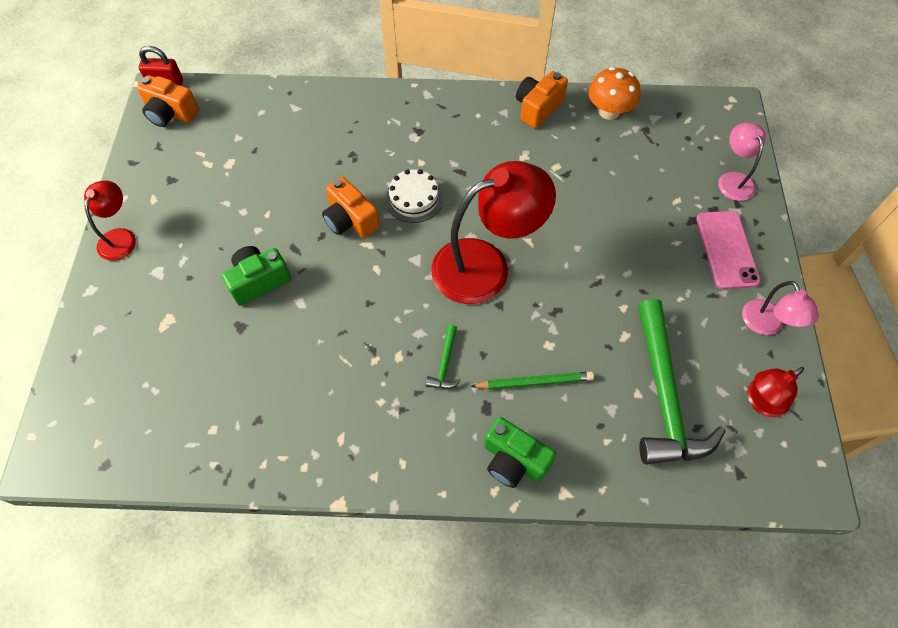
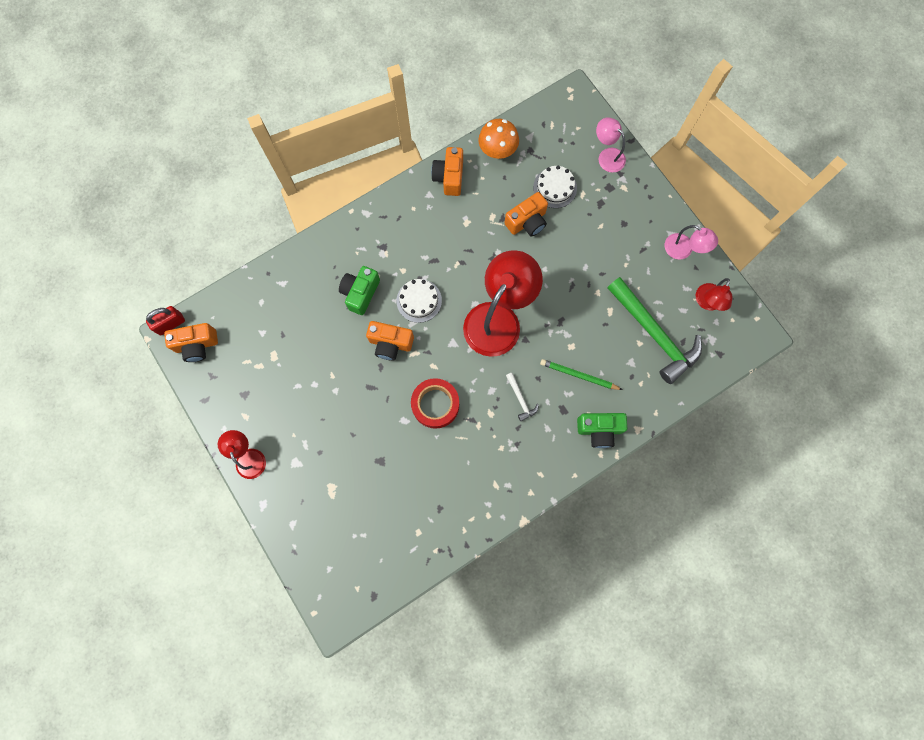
camera: 35 degrees left, 15 degrees up
green camera [222,246,291,306] -> green camera moved to [339,266,380,315]
green hammer [425,324,461,389] -> white hammer [506,373,539,421]
green pencil [470,371,594,390] -> green pencil turned 120 degrees counterclockwise [540,359,623,390]
pink phone [696,211,761,289] -> none
none -> red tape [411,378,459,429]
none -> orange camera [504,192,548,236]
none -> white cake [533,165,577,208]

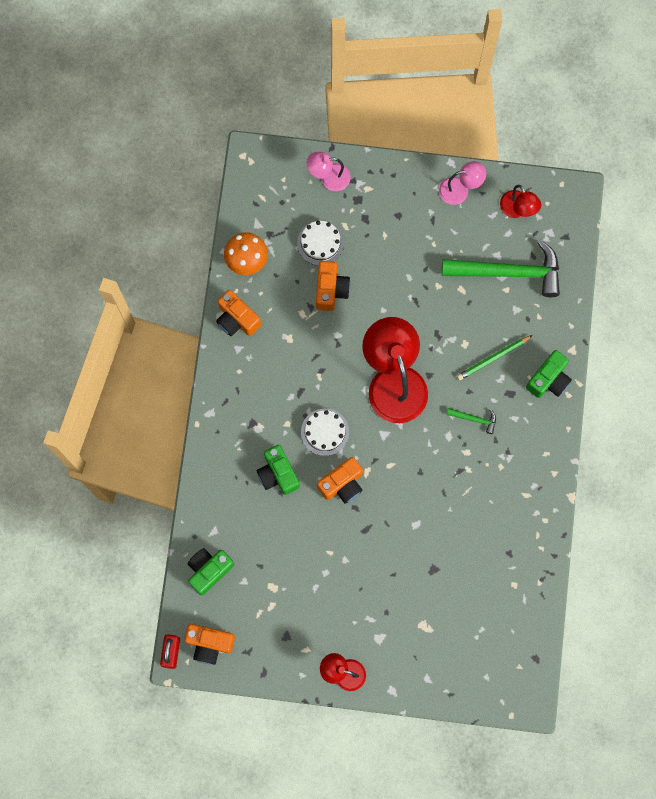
camera: 50 degrees left, 0 degrees up
orange camera [164,323,218,362] -> orange camera turned 75 degrees clockwise [184,624,235,665]
red tape [411,378,459,429] -> none
white hammer [506,373,539,421] -> green hammer [446,408,496,434]
none -> green camera [188,548,234,595]

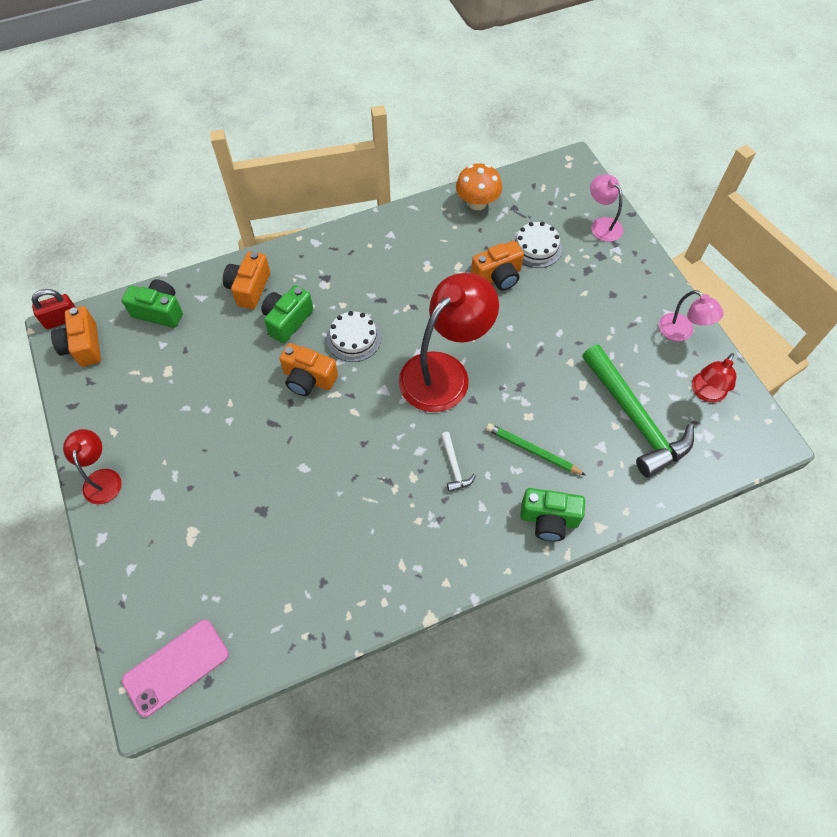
camera: 60 degrees right, 15 degrees down
orange camera [216,290,261,336] -> orange camera moved to [223,251,270,309]
green hammer [446,408,496,434] -> white hammer [441,432,476,492]
none -> pink phone [122,620,229,717]

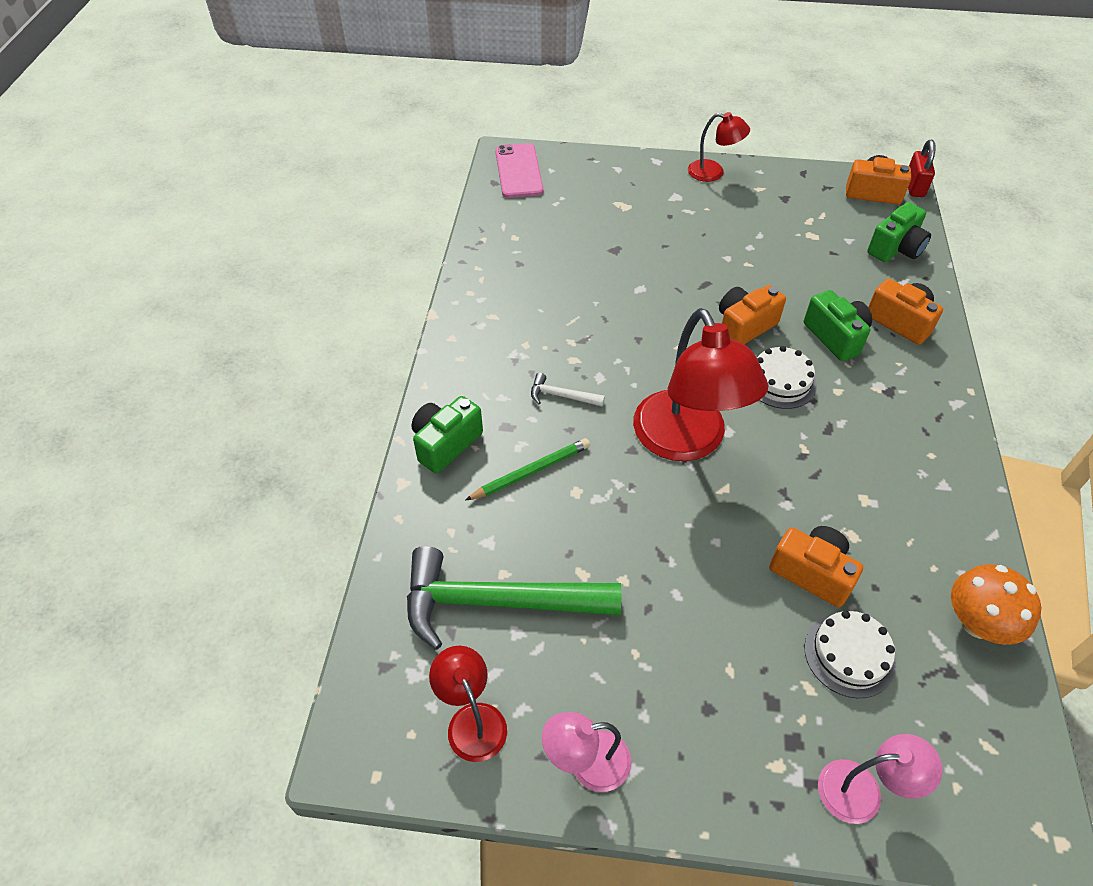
camera: 120 degrees right, 10 degrees down
orange camera [471,241,524,291] -> orange camera turned 120 degrees clockwise [769,526,863,607]

